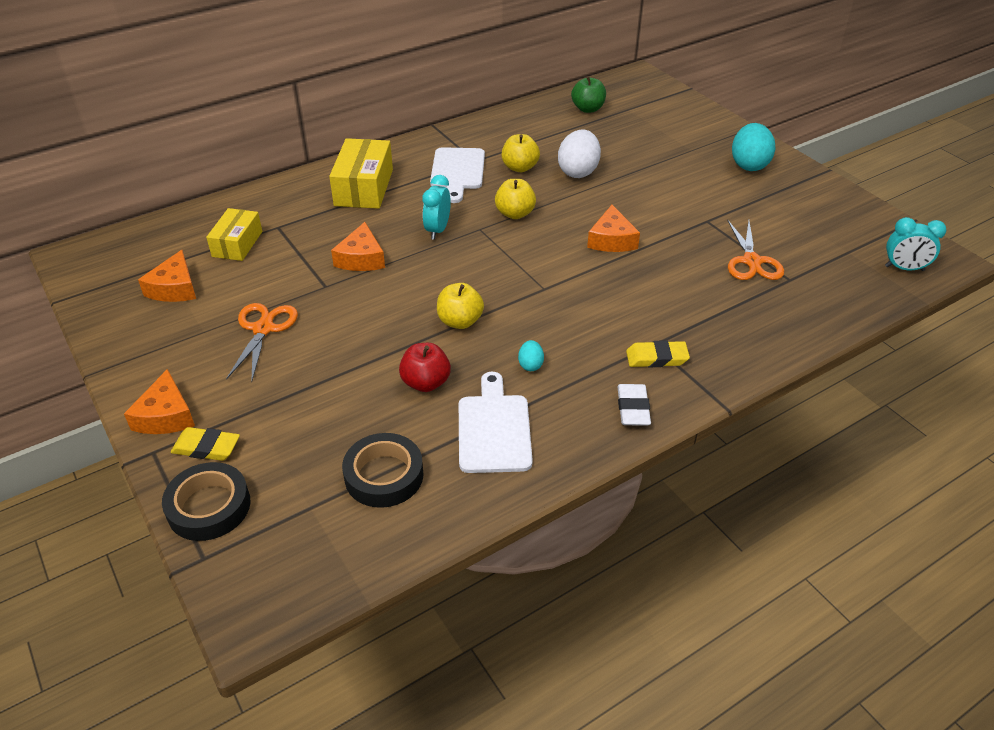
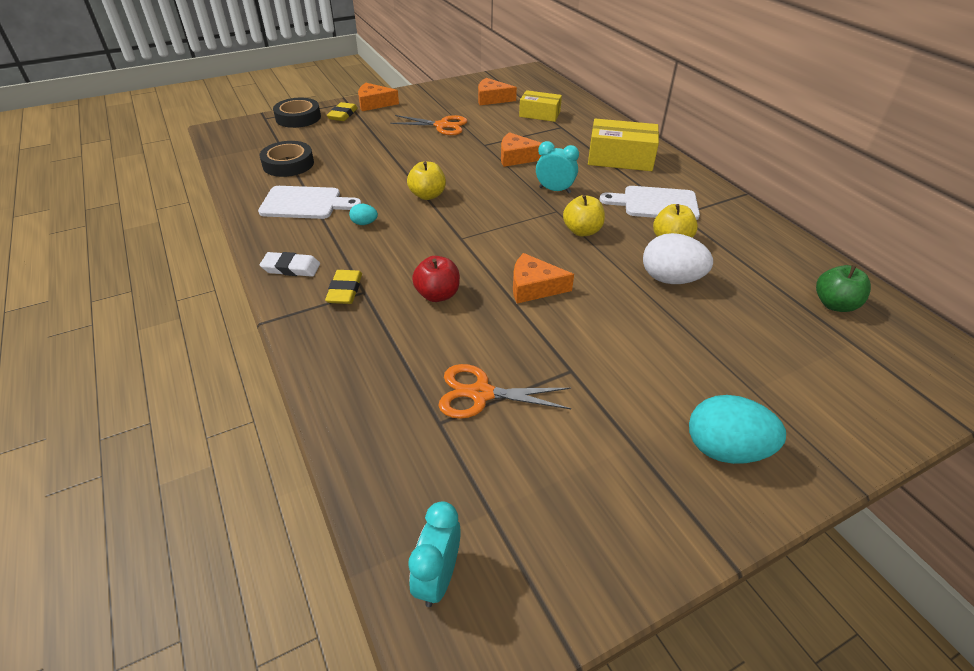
camera: 95 degrees right, 0 degrees up
red apple [399,343,451,392] -> red apple moved to [412,256,460,302]

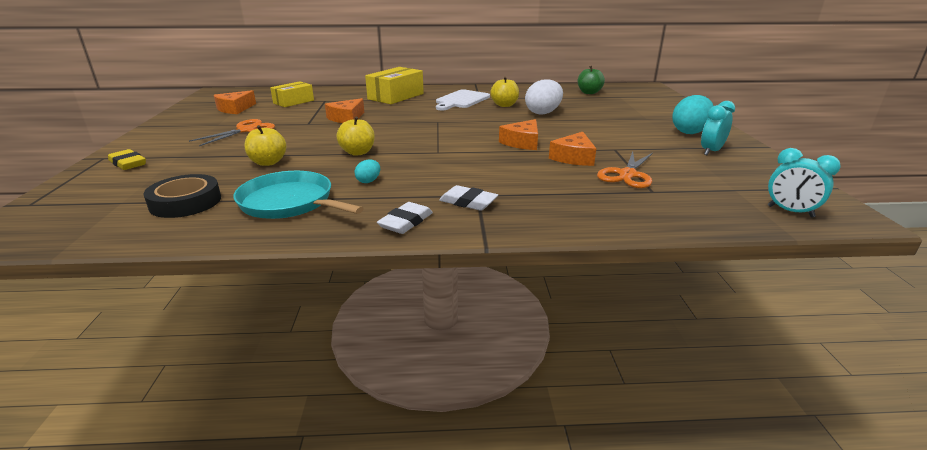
camera: 65 degrees left, 15 degrees down
white cutting board [258,186,361,219] -> turquoise pan [233,171,364,219]
black tape [273,98,321,128] -> none
yellow eraser [325,270,362,304] -> white eraser [439,185,498,211]
orange cheese [358,83,399,111] -> orange cheese moved to [549,132,596,166]
red apple [412,256,460,302] -> none
turquoise clock [536,141,579,193] -> turquoise clock moved to [701,101,735,155]
yellow apple [563,195,605,237] -> yellow apple moved to [244,125,287,166]

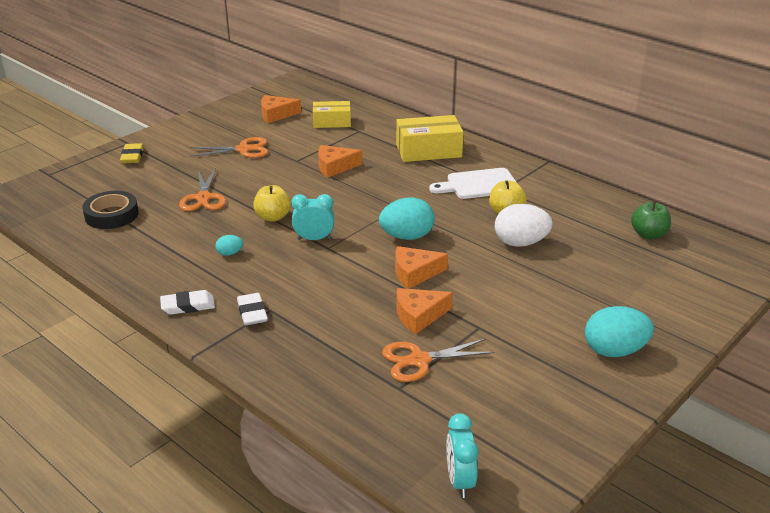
camera: 45 degrees right, 5 degrees up
turquoise pan [233,171,364,219] -> none
yellow apple [244,125,287,166] -> orange scissors [179,168,226,211]
turquoise clock [701,101,735,155] -> turquoise clock moved to [291,194,334,240]
none -> turquoise egg [379,197,435,240]

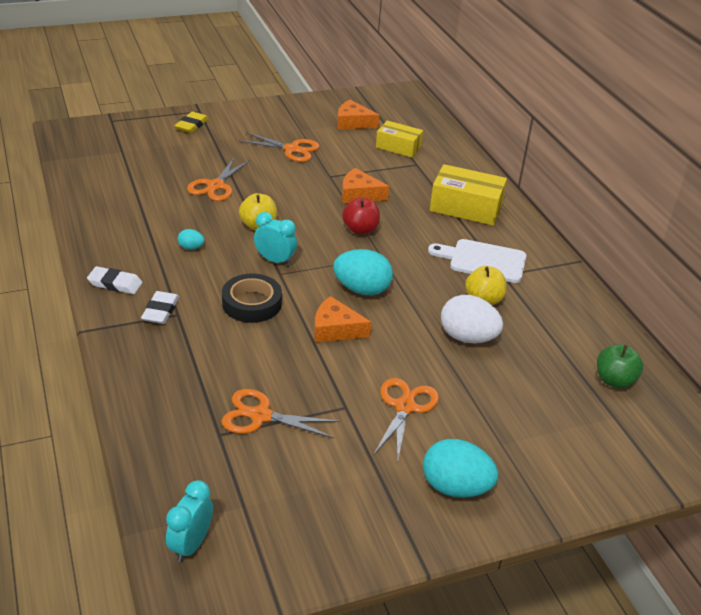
camera: 25 degrees right, 5 degrees up
black tape [82,191,139,229] -> black tape moved to [222,274,282,323]
orange cheese [397,288,453,334] -> none
none -> red apple [342,197,380,235]
none -> orange scissors [373,378,439,462]

